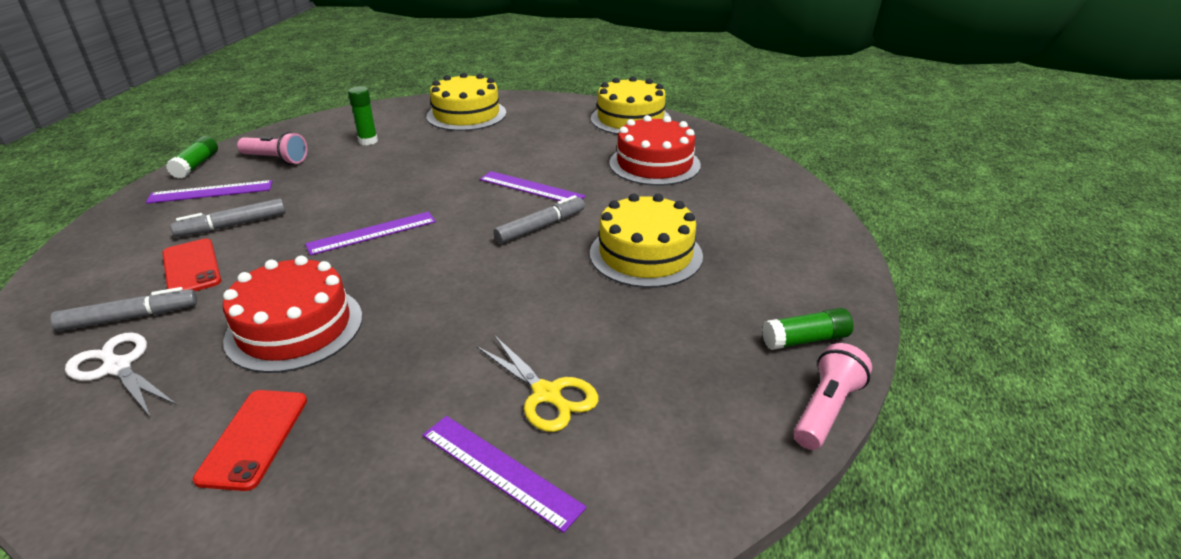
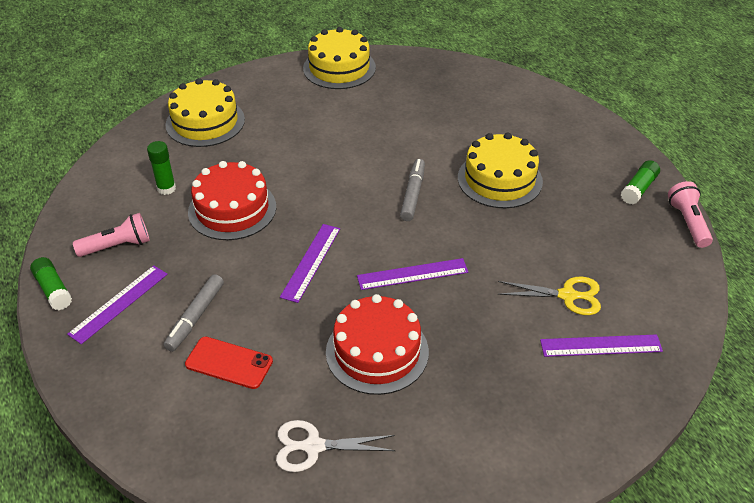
camera: 40 degrees left, 10 degrees up
grey marker [50,287,197,331] -> none
red phone [193,390,307,491] -> none
purple ruler [480,171,586,201] -> purple ruler moved to [357,258,468,290]
red cake [609,115,701,186] -> red cake moved to [188,161,276,240]

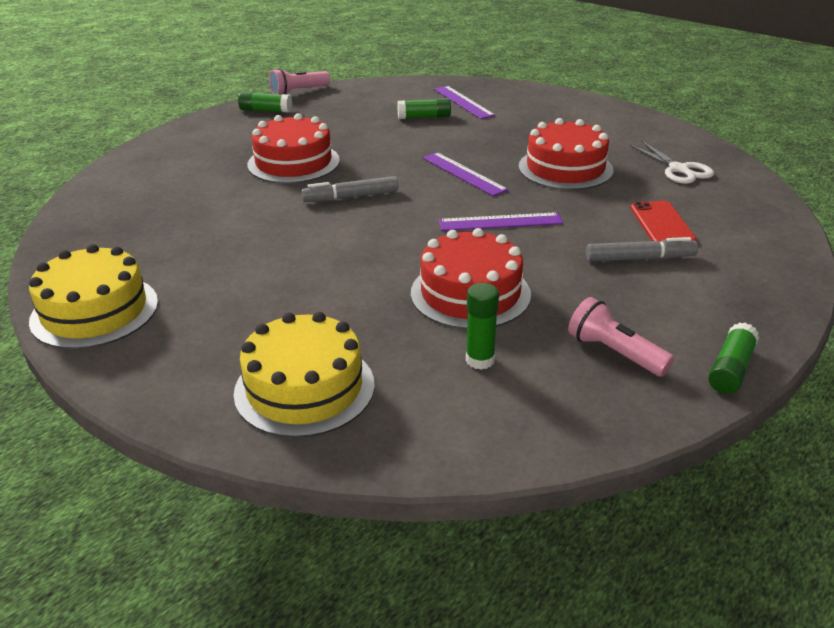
camera: 115 degrees left, 10 degrees down
purple ruler [67,265,168,344] -> none
yellow cake [458,133,543,208] -> red cake [247,113,340,183]
yellow scissors [498,277,601,315] -> green glue stick [397,98,451,119]

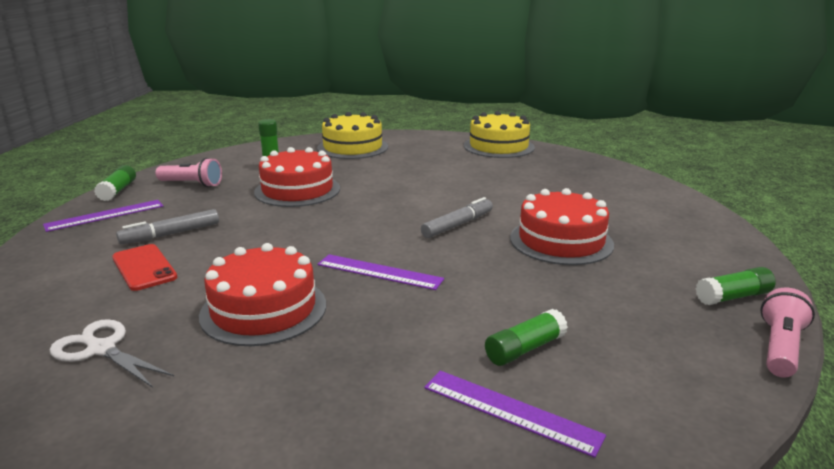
camera: 150 degrees right, 10 degrees down
purple ruler [439,212,563,231] -> purple ruler moved to [43,200,163,232]

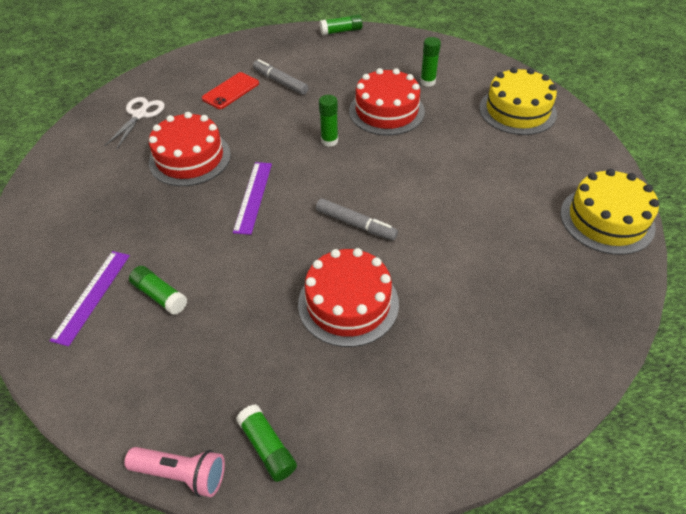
camera: 75 degrees right, 25 degrees up
purple ruler [43,200,163,232] -> none
pink flashlight [155,158,222,187] -> none
none -> green glue stick [319,95,338,147]

